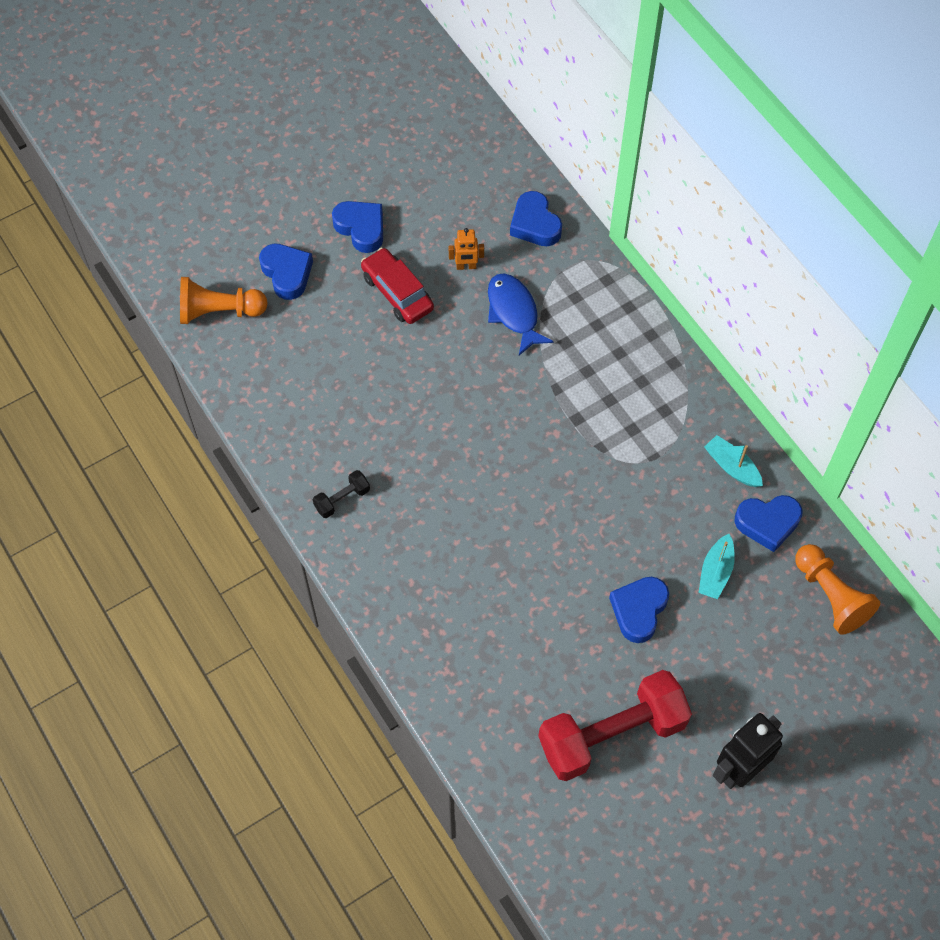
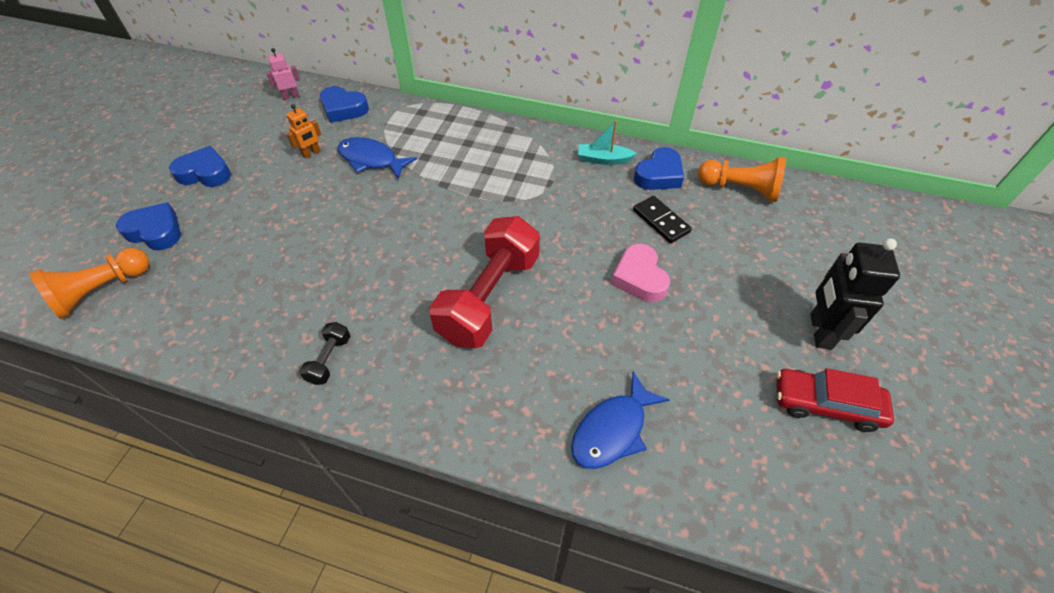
camera: 40 degrees left, 10 degrees down
red car [361,248,434,324] -> red car moved to [776,368,894,432]
red dumbbell [538,670,692,781] -> red dumbbell moved to [429,216,540,348]
blue heart [609,577,669,643] -> pink heart [611,244,670,302]
turquoise boat [698,534,735,599] -> black domino [633,196,692,243]
none -> pink robot [266,48,300,100]
none -> blue fish [571,372,670,469]

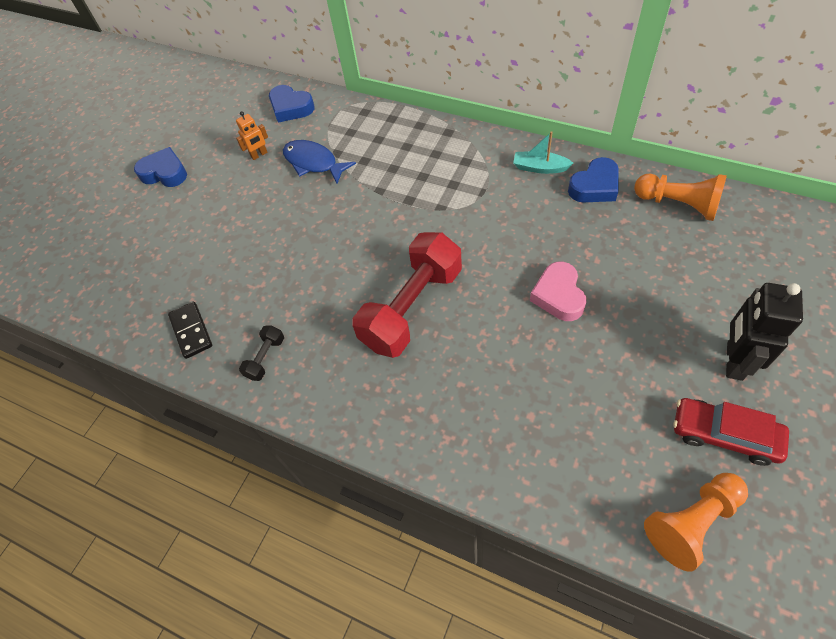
camera: 15 degrees right, 5 degrees up
orange pawn [29,248,149,319] -> orange pawn moved to [644,473,748,572]
blue heart [116,202,181,251] -> none
pink robot [266,48,300,100] -> none
blue fish [571,372,670,469] -> none
black domino [633,196,692,243] -> black domino moved to [168,302,212,359]

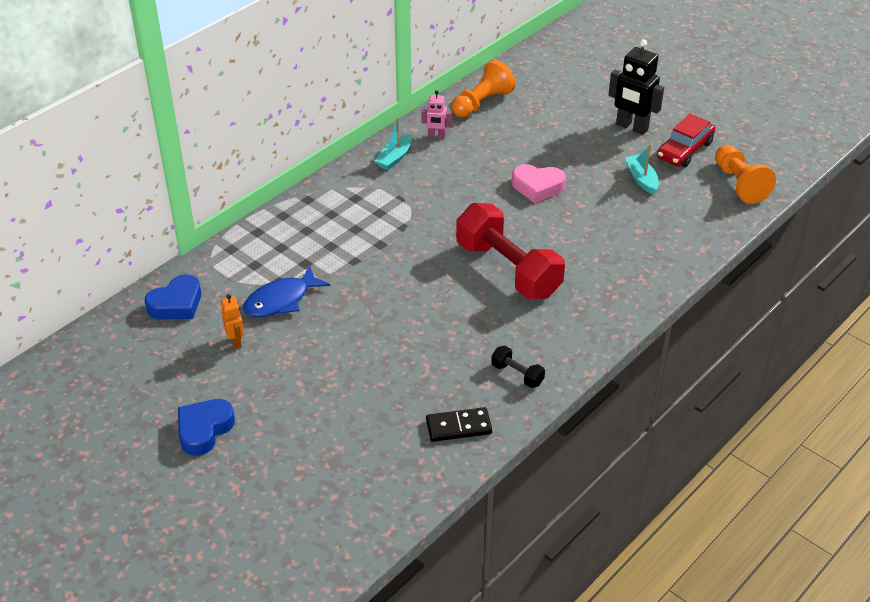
camera: 80 degrees left, 15 degrees down
blue heart [568,157,619,202] -> pink robot [421,90,452,138]
none -> turquoise boat [625,145,659,195]

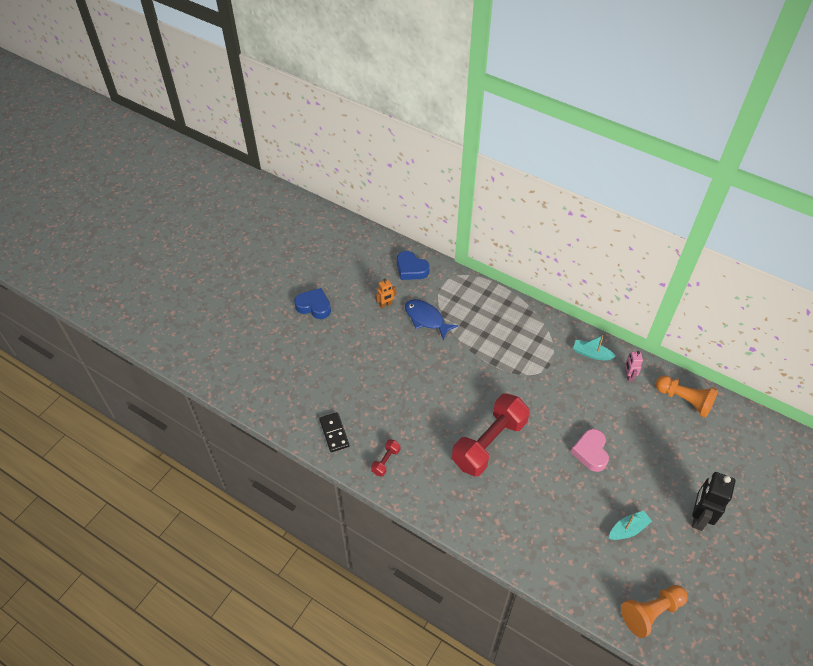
camera: 80 degrees right, 10 degrees up
black dumbbell [491,346,545,388] -> red dumbbell [371,439,400,477]
red car [657,114,715,167] -> none

